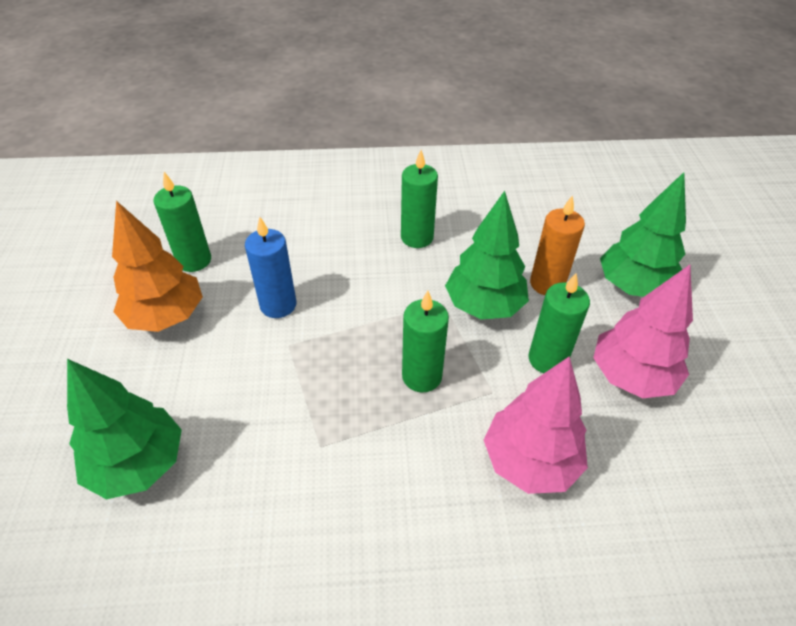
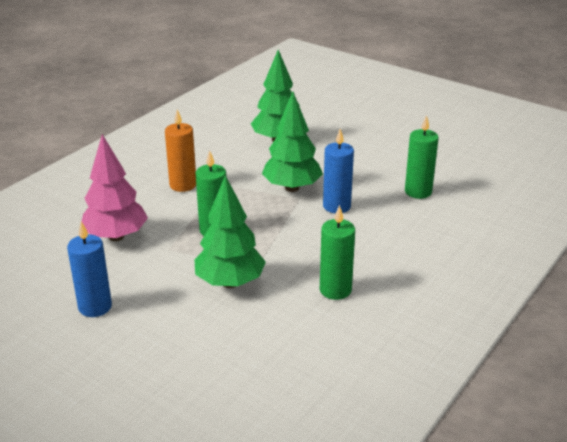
camera: 130 degrees right, 15 degrees down
orange tree [112,201,203,332] -> none
green candle [529,273,590,373] -> none
orange candle [530,195,585,295] -> orange candle moved to [165,109,196,192]
pink tree [593,265,693,398] -> blue candle [67,221,112,317]
green tree [600,172,686,297] -> green tree moved to [262,92,323,192]

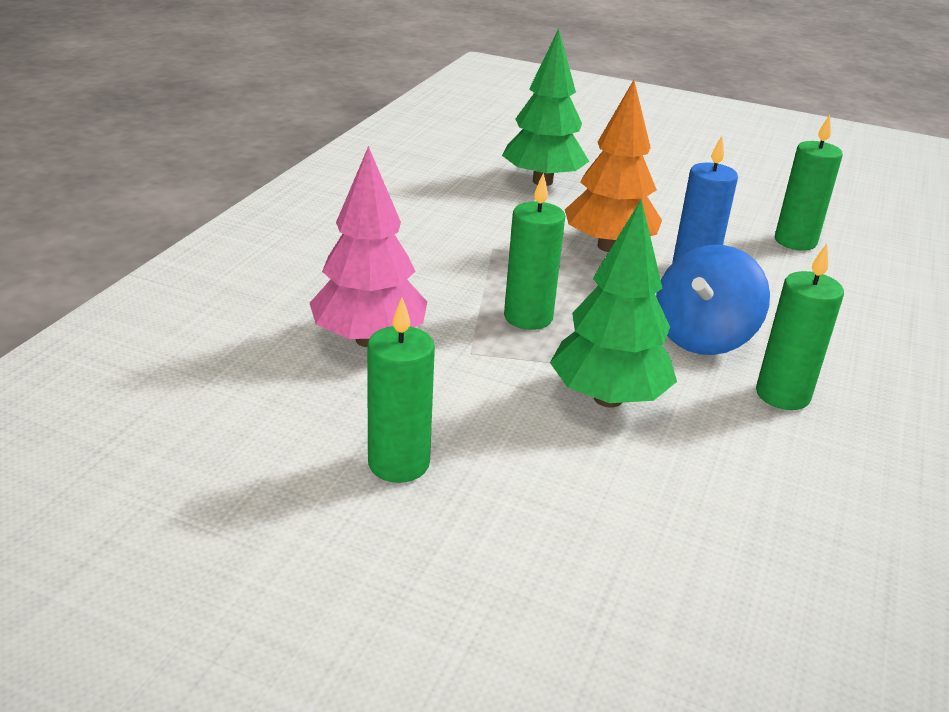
camera: 15 degrees left, 0 degrees up
blue candle [67,221,112,317] -> green candle [367,297,435,483]
orange candle [165,109,196,192] -> none
green tree [262,92,323,192] -> orange tree [565,80,662,252]
none -> blue spinning top [656,245,770,355]

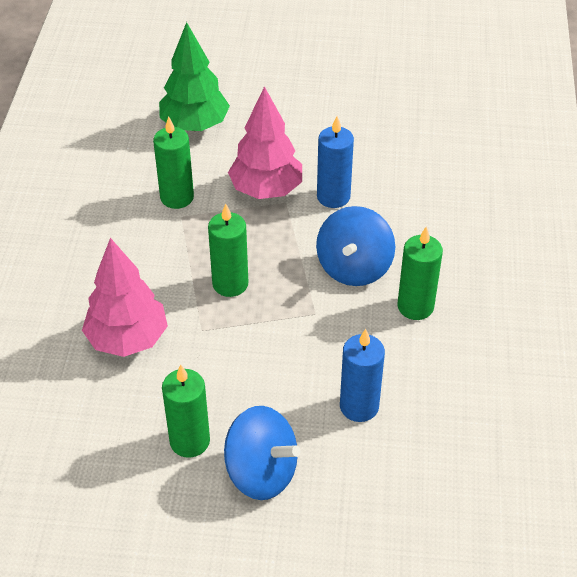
camera: 15 degrees left, 15 degrees up
green tree [550,199,677,408] -> none
orange tree [565,80,662,252] -> pink tree [228,86,302,199]
green candle [775,115,843,251] -> green candle moved to [153,117,194,209]
none -> blue spinning top [224,406,300,500]
none -> blue candle [340,329,385,422]

